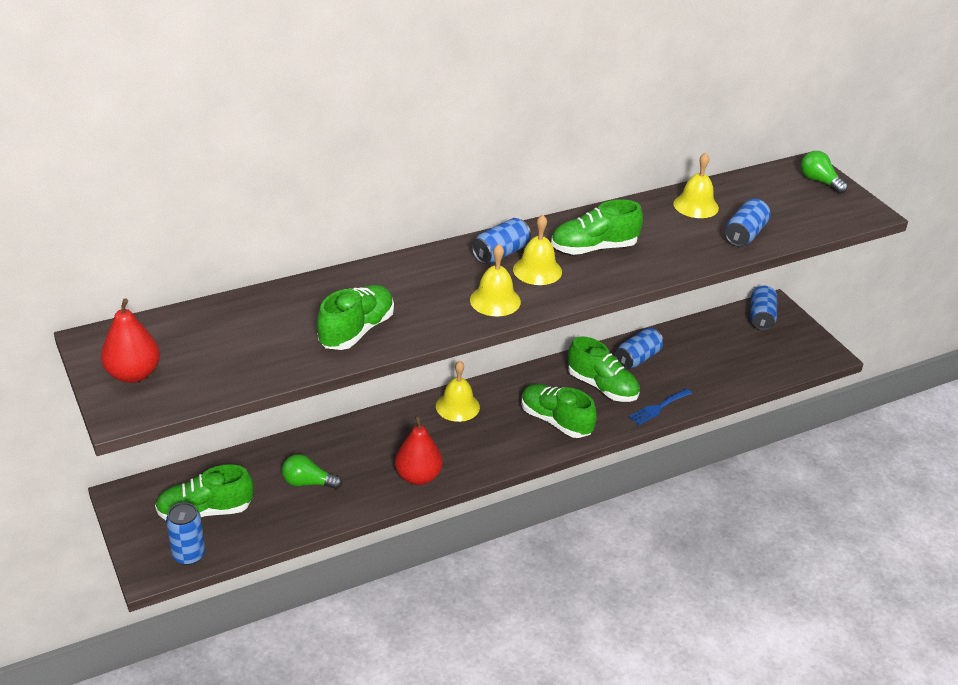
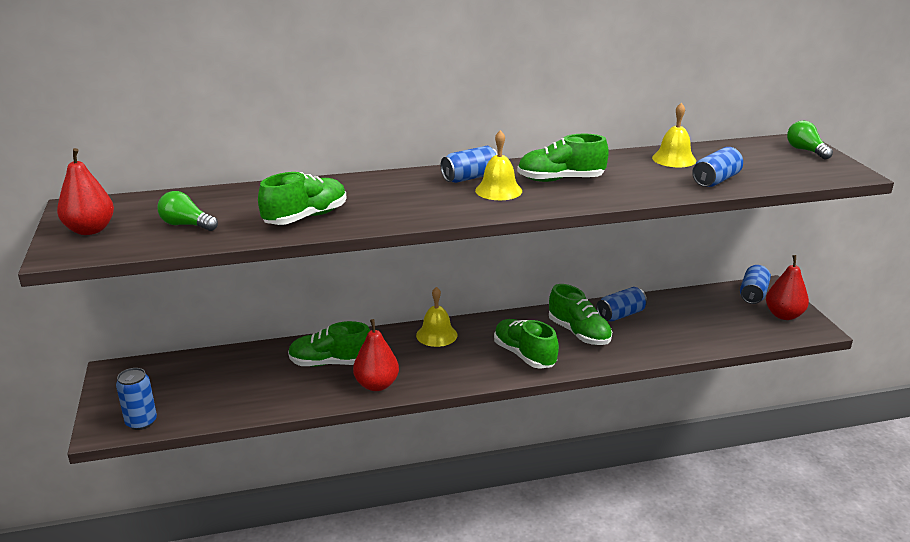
camera: 15 degrees right, 10 degrees down
green shoe [155,464,254,520] -> green shoe moved to [288,321,370,367]
green light bulb [282,454,342,489] -> green light bulb moved to [158,191,218,231]
yellow bell [470,244,521,316] -> none
blue fork [629,388,692,425] -> none
none -> red pear [766,255,809,320]

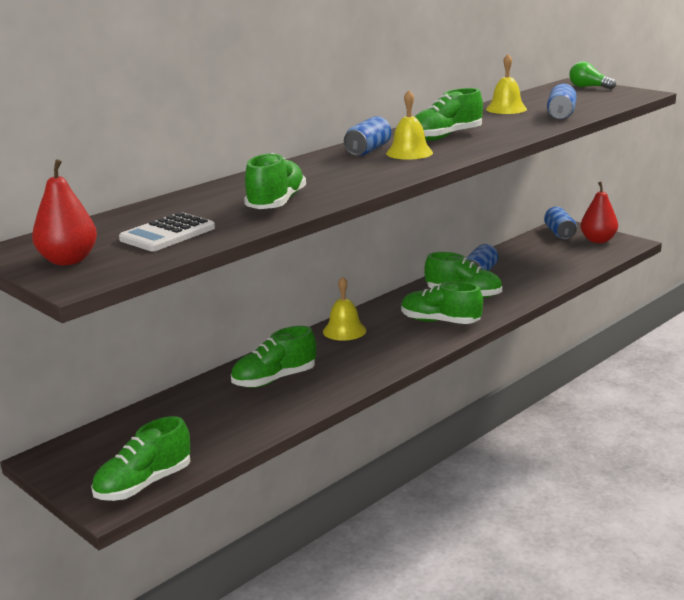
camera: 30 degrees left, 5 degrees down
blue can [116,368,157,430] -> green shoe [91,416,190,501]
green light bulb [158,191,218,231] -> white calculator [119,212,215,251]
red pear [353,319,399,391] -> none

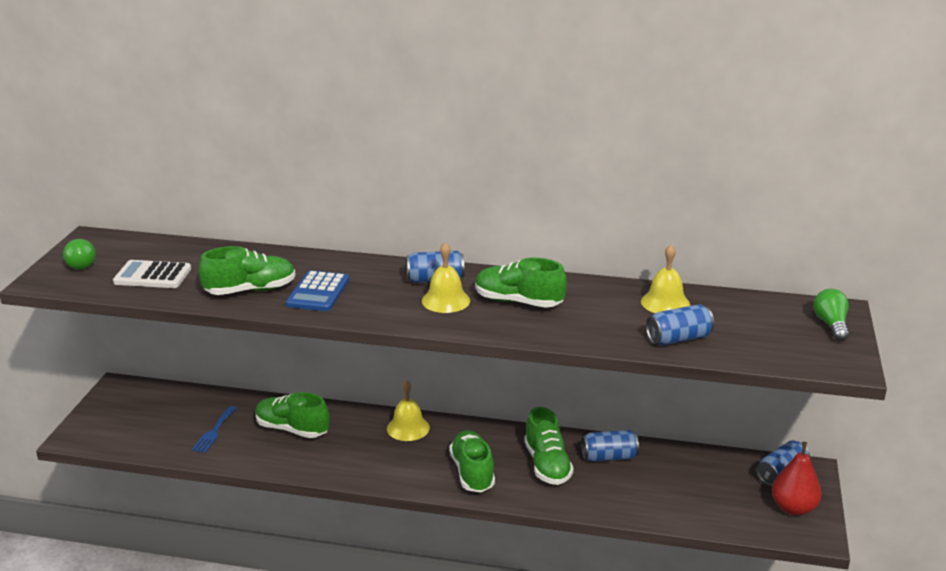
camera: 55 degrees right, 5 degrees up
red pear [32,159,97,265] -> green light bulb [63,239,96,270]
green shoe [91,416,190,501] -> none
none -> blue fork [191,406,236,453]
none -> blue calculator [286,270,349,311]

